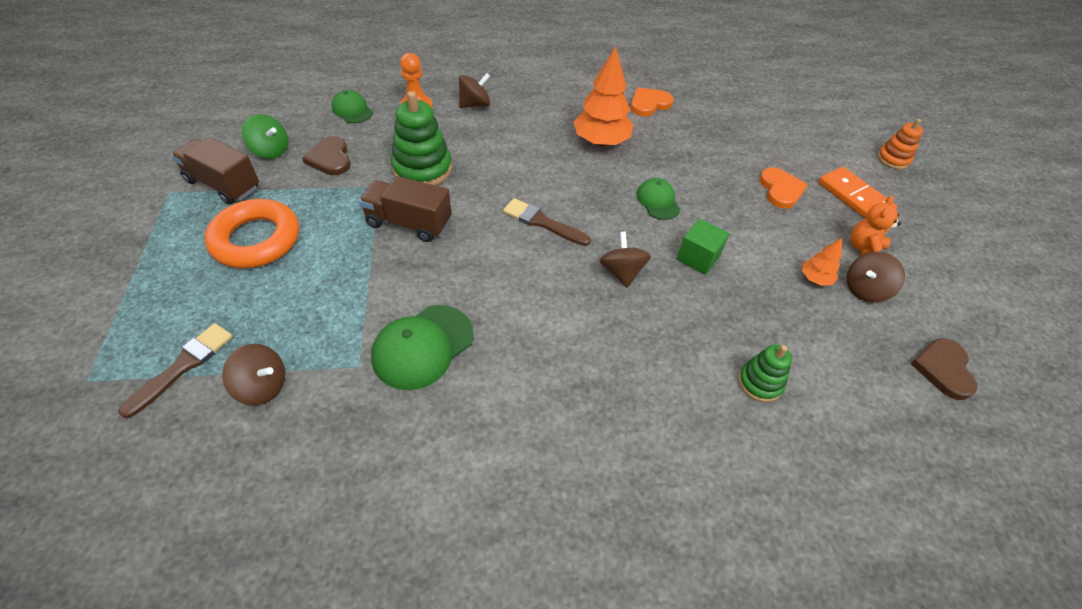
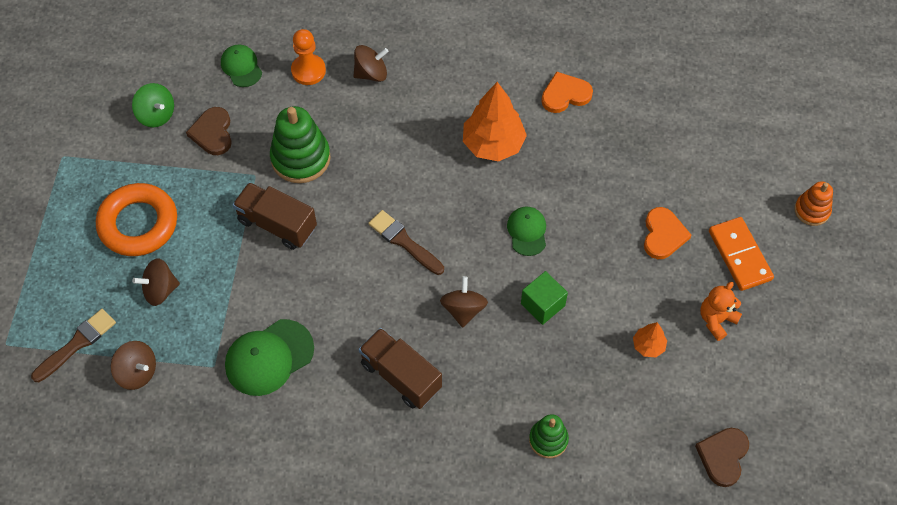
camera: 15 degrees right, 10 degrees up
brown truck [171,137,259,204] -> brown truck moved to [359,328,442,409]
brown spinning top [847,252,905,303] -> brown spinning top moved to [132,259,180,306]

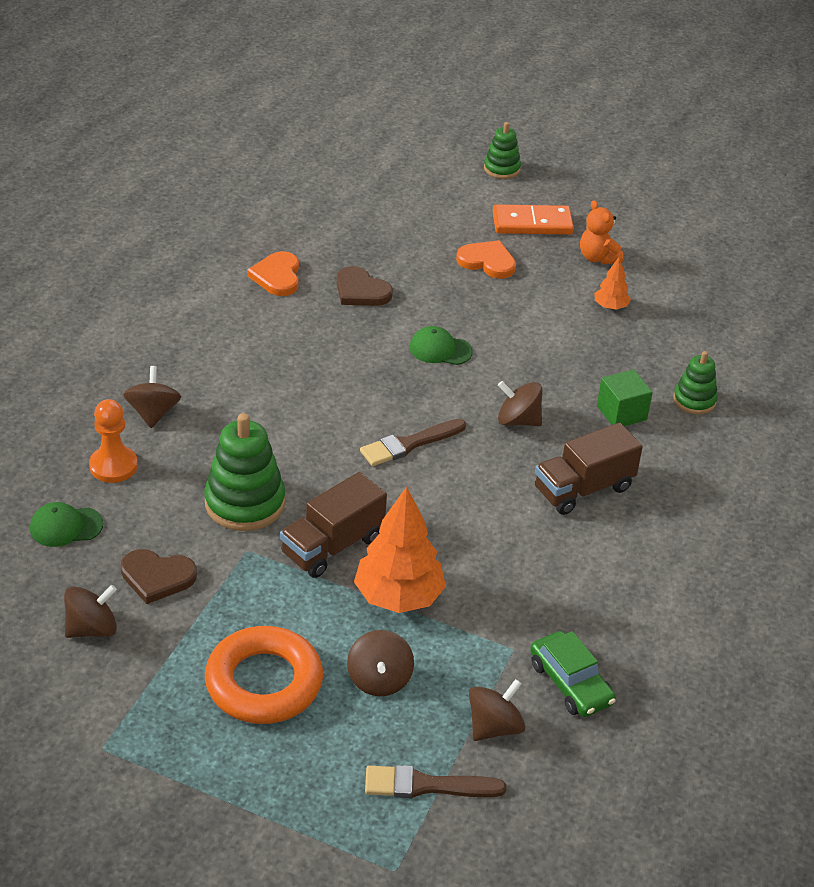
camera: 75 degrees left, 20 degrees down
brown brush [31,309,116,382] -> brown brush turned 60 degrees counterclockwise [365,765,506,798]
green spinning top [132,83,174,127] -> brown spinning top [64,585,117,638]
green cap [225,319,314,396] -> none
orange tree [463,82,527,162] -> orange tree moved to [354,487,446,613]
green cube [521,271,568,325] -> green cube moved to [597,369,653,426]
brown heart [695,428,749,487] -> brown heart moved to [337,266,393,306]
orange stacking toy [794,181,833,226] -> green stacking toy [484,122,521,179]
none -> green car [530,631,616,717]

